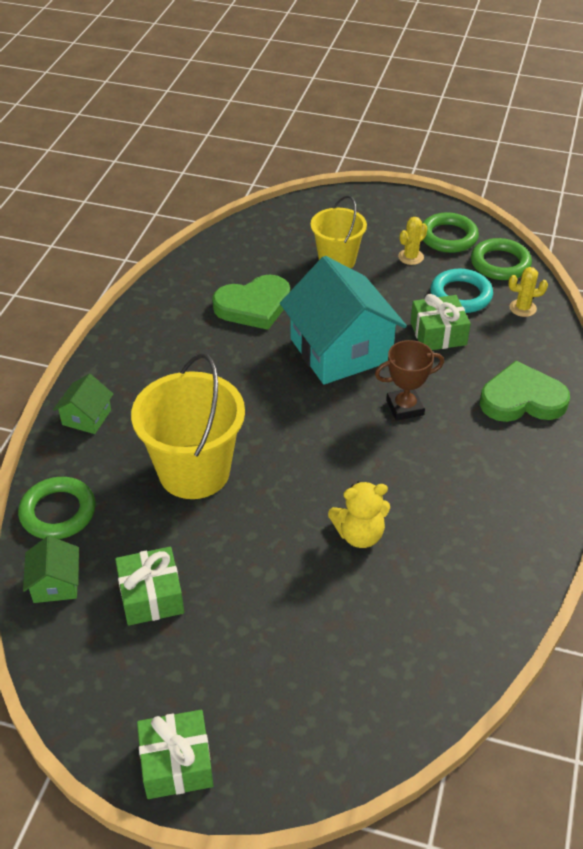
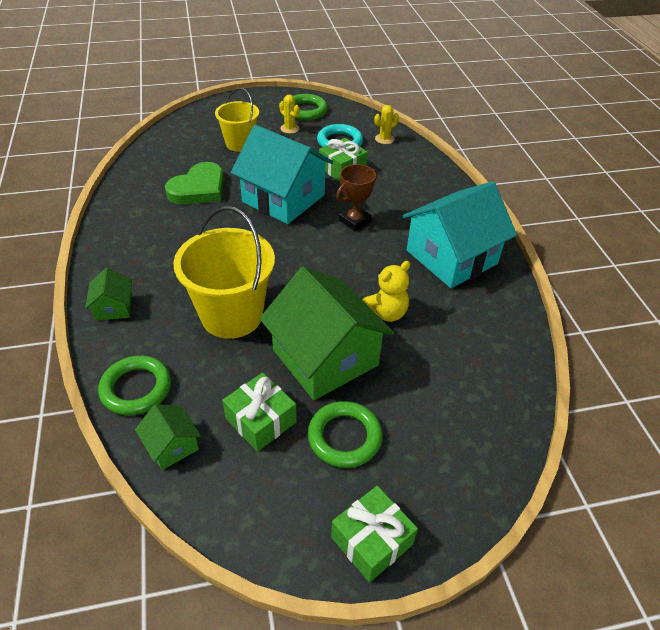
camera: 30 degrees left, 0 degrees up
yellow cactus [398,217,427,265] -> yellow cactus turned 60 degrees counterclockwise [279,95,300,134]
green ring [471,238,532,280] -> green ring moved to [308,401,383,468]
green heart [480,361,570,422] -> none
none -> green house [260,267,394,400]
none -> turquoise house [403,181,517,288]

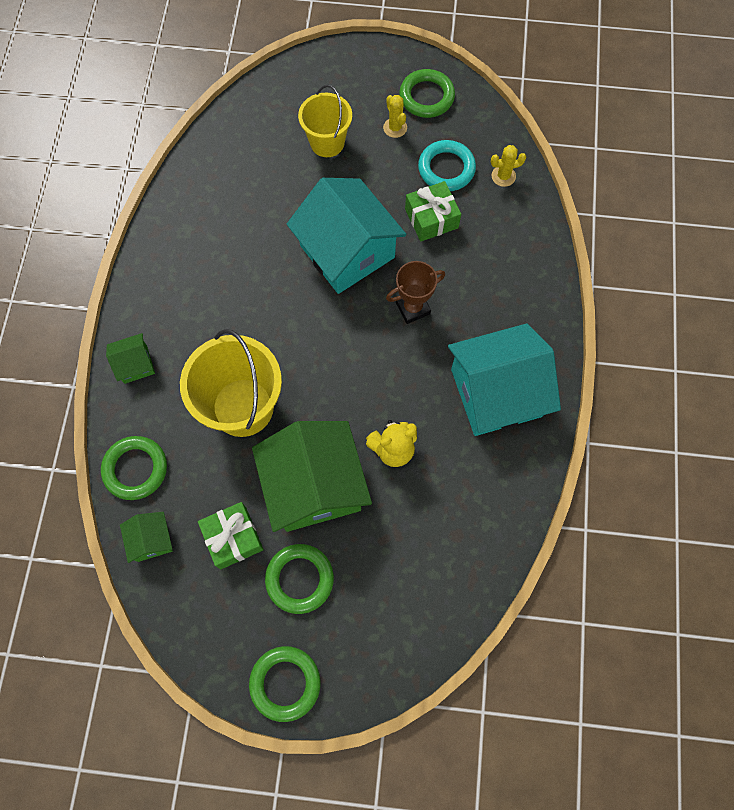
camera: 20 degrees right, 25 degrees up
green house [85,268,132,321] -> green house turned 60 degrees clockwise [106,333,155,384]
green heart [165,162,224,205] -> none
green gift [331,486,418,582] -> green ring [249,646,321,722]

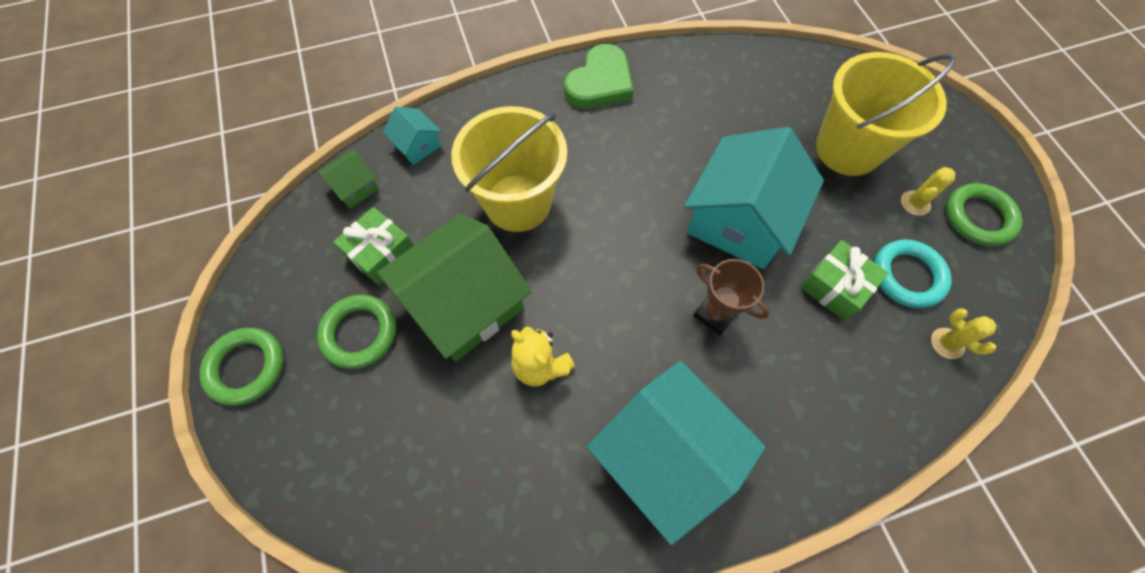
camera: 65 degrees right, 5 degrees down
green ring [101,436,167,500] -> turquoise house [383,107,442,165]
green house [106,333,155,384] -> none
yellow bucket [298,85,352,157] -> yellow bucket [816,52,956,176], size x1.60
none -> green heart [564,44,634,109]

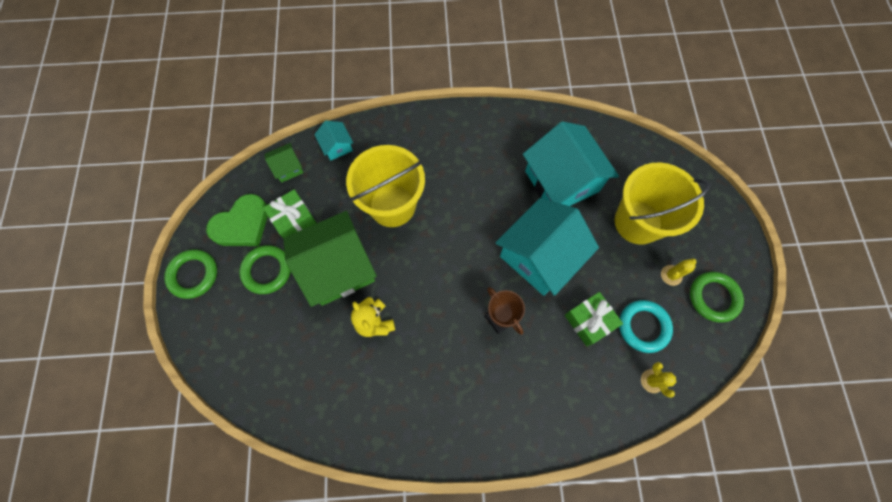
camera: 15 degrees right, 5 degrees up
green heart [564,44,634,109] -> green heart moved to [206,194,268,246]
turquoise house [587,361,766,545] -> turquoise house moved to [523,121,619,206]

